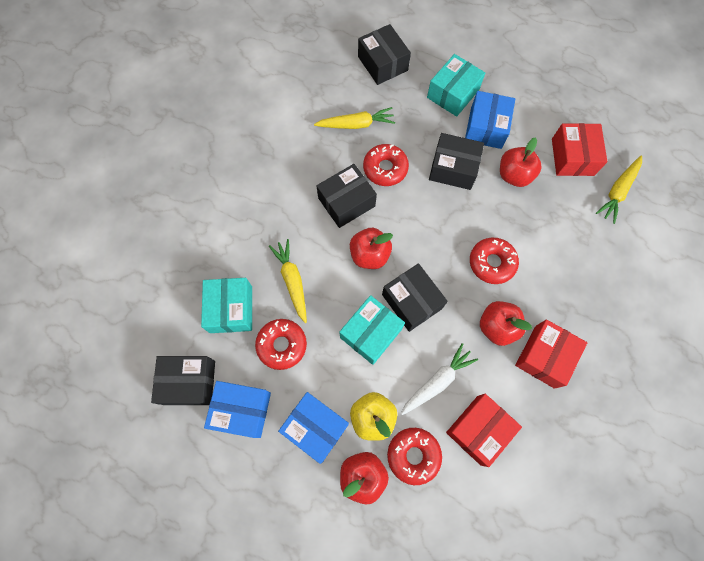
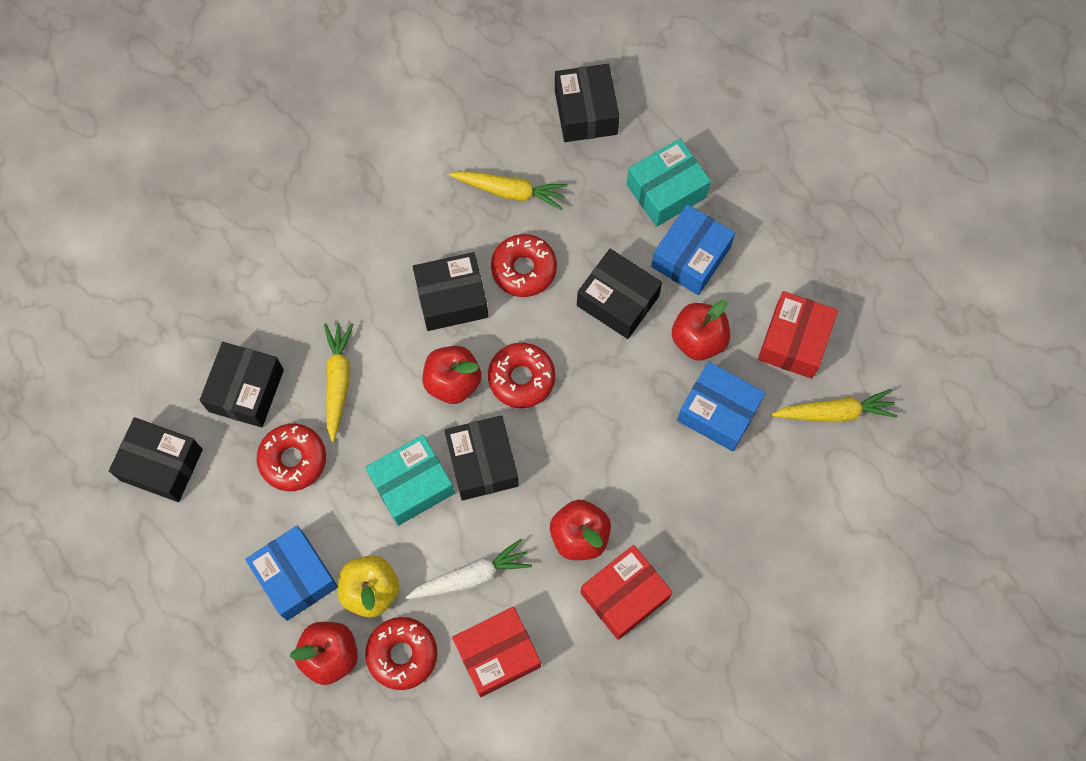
camera: 20 degrees right, 0 degrees up
turquoise box [201,278,252,333] -> black box [200,342,284,427]
blue box [204,381,271,438] -> blue box moved to [677,362,766,451]
red donut [470,238,519,284] -> red donut moved to [488,343,555,408]
yellow carrot [596,156,642,224] -> yellow carrot turned 150 degrees counterclockwise [771,389,897,422]

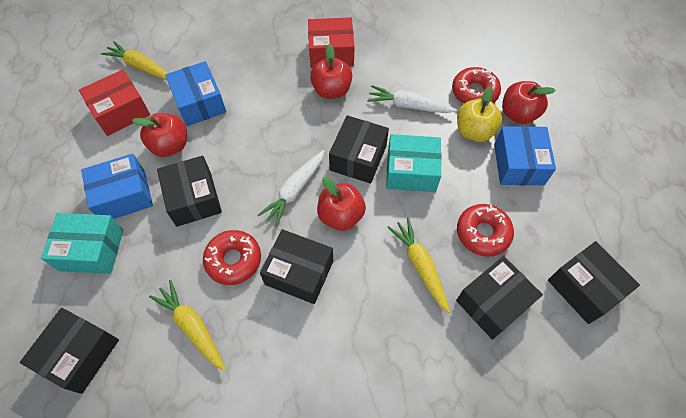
camera: 145 degrees left, 10 degrees down
yellow carrot [324,323,353,442] -> yellow carrot turned 120 degrees clockwise [387,218,450,313]
red box [452,607,541,697] -> none
red donut [488,343,555,408] -> white carrot [258,150,325,227]

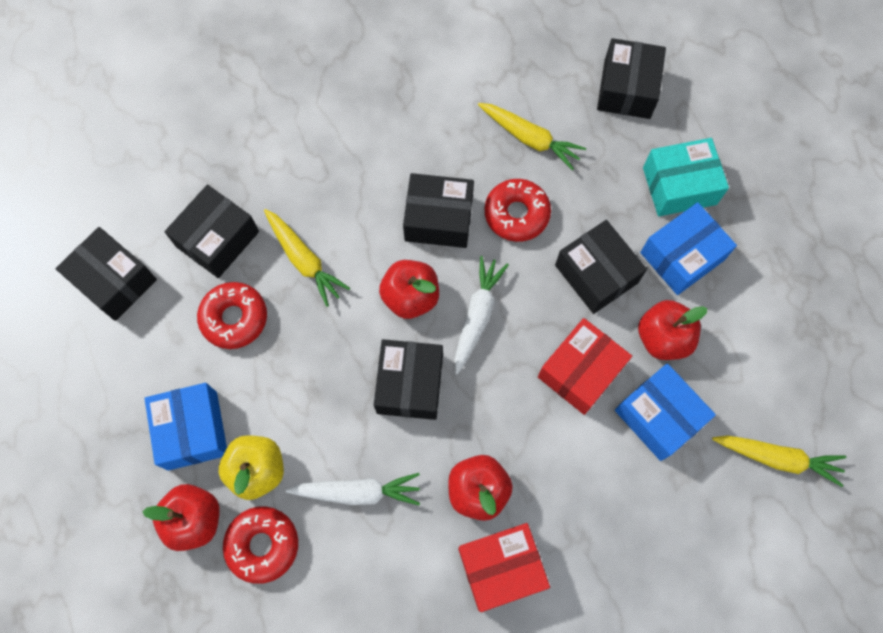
camera: 165 degrees right, 10 degrees up
red box [79,69,150,136] -> red box moved to [538,318,632,415]
turquoise box [386,134,442,192] -> none

